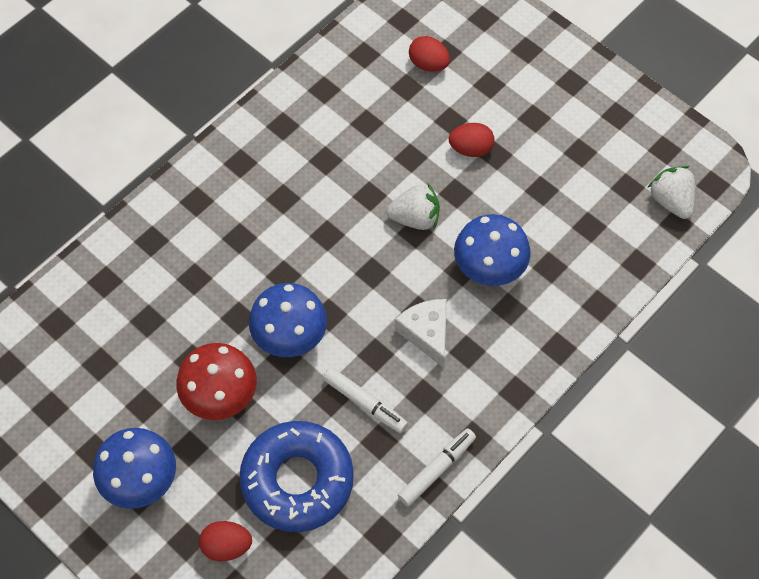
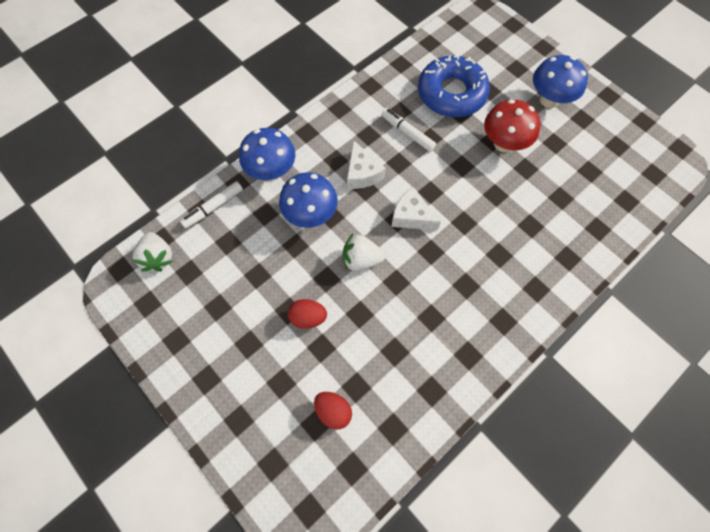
camera: 175 degrees left, 5 degrees up
red egg [199,521,252,561] -> none
blue mushroom [249,283,327,357] -> blue mushroom moved to [239,128,295,180]
white marker [398,428,476,506] -> white marker moved to [180,181,243,228]
none -> white cheese [391,187,441,230]

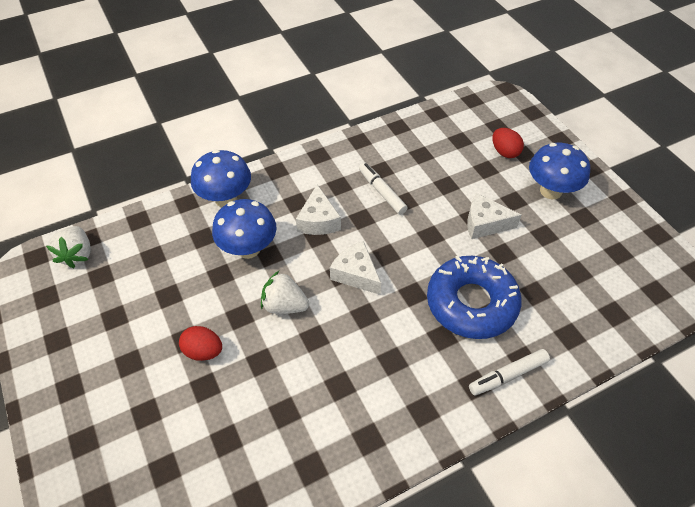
camera: 15 degrees right, 15 degrees down
white marker [180,181,243,228] -> white marker moved to [469,349,550,395]
red egg [314,392,352,430] -> red egg moved to [492,128,524,158]
blue donut [418,54,490,118] -> blue donut moved to [427,256,522,339]
red mushroom [484,99,541,152] -> white cheese [467,193,522,239]

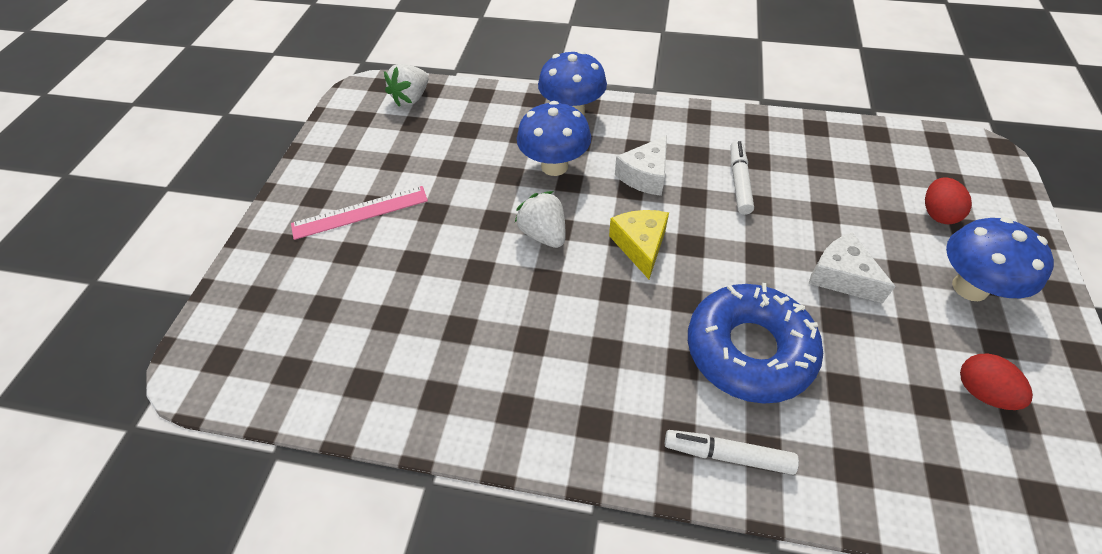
camera: 40 degrees right, 0 degrees up
red egg [179,326,222,361] -> red egg moved to [960,354,1033,410]
white cheese [330,241,381,295] -> yellow cheese [609,210,669,279]
none -> pink ruler [291,186,428,240]

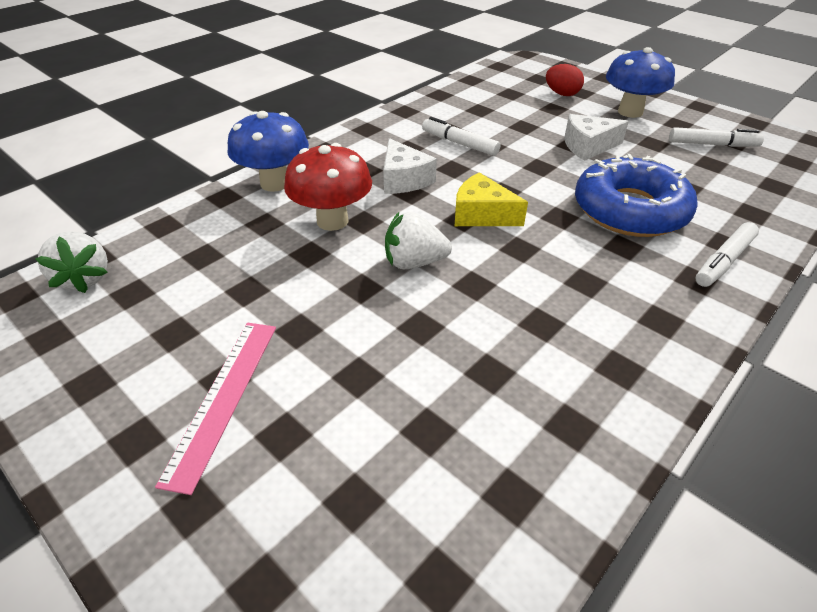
camera: 60 degrees left, 10 degrees down
blue mushroom [517,101,591,176] -> red mushroom [284,143,372,231]
red egg [960,354,1033,410] -> white marker [669,127,764,147]

